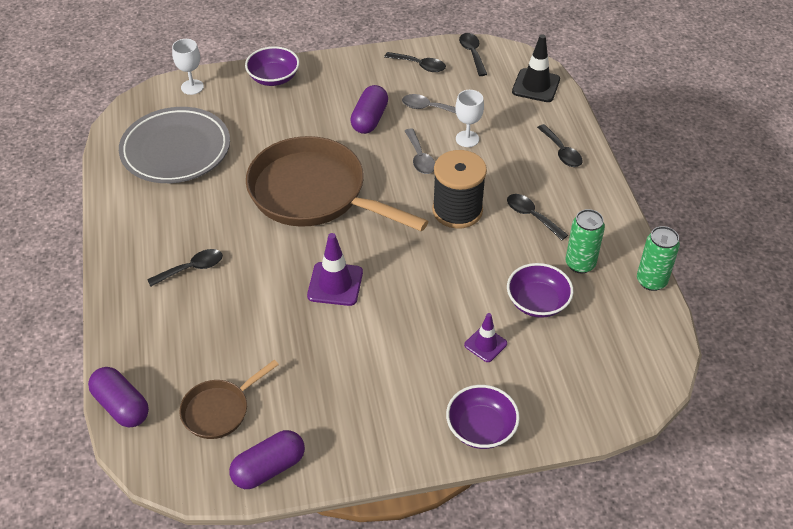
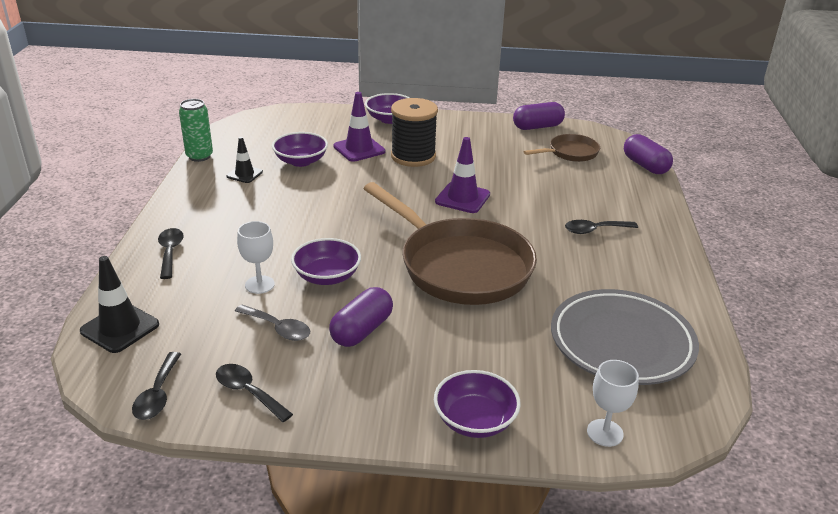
camera: 165 degrees left, 15 degrees down
grey spoon [405,128,435,174] -> purple bowl [291,238,361,285]
black spool [432,150,487,229] -> black spool moved to [391,98,438,167]
purple traffic cone [464,313,507,362] -> purple traffic cone [333,92,385,162], size x1.57
black spoon [507,194,568,240] -> none
green can [566,209,605,274] -> black traffic cone [226,137,263,183]

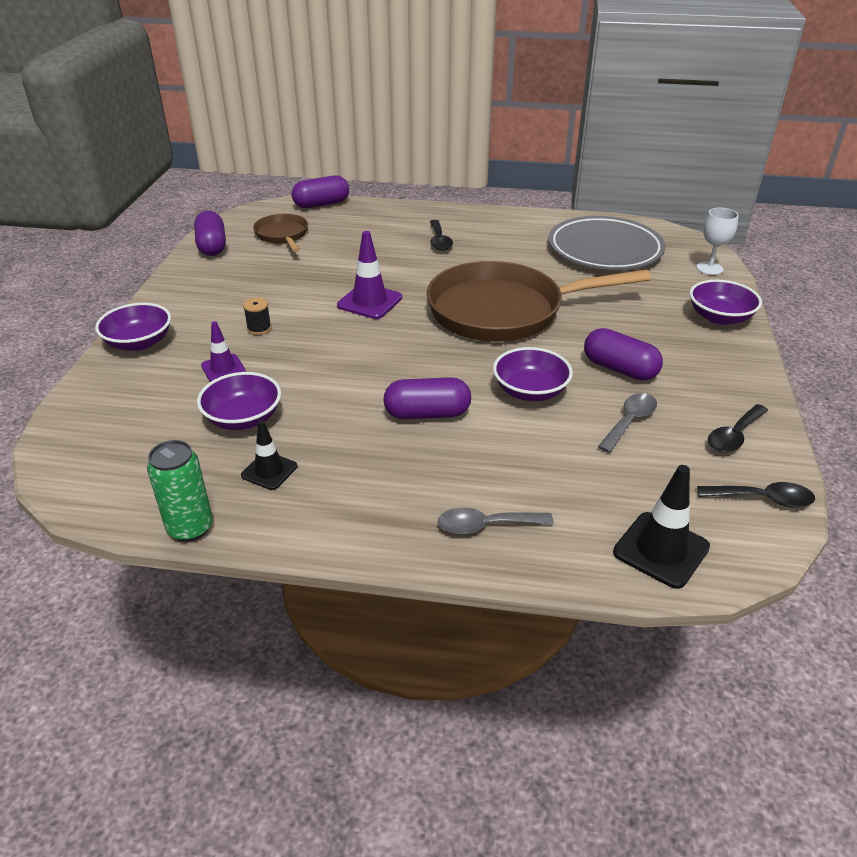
camera: 85 degrees left, 5 degrees up
black spoon [158,228,184,279] -> grey spoon [438,507,554,534]
white goblet [237,221,275,294] -> none
purple traffic cone [333,92,385,162] -> purple traffic cone [201,321,246,382], size x0.64
brown pan [363,182,537,305] -> brown pan turned 150 degrees counterclockwise [426,261,651,342]
black spool [391,98,438,167] -> black spool [243,297,272,335], size x0.42
none -> purple capsule [383,377,471,419]

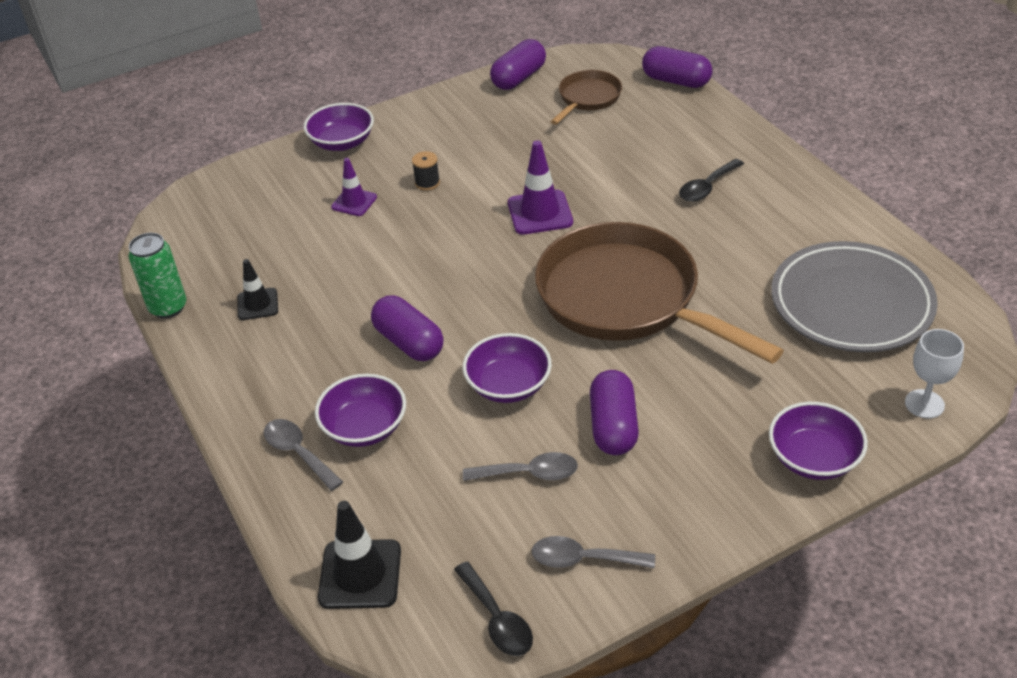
camera: 55 degrees right, 5 degrees up
purple bowl [197,372,281,430] -> purple bowl moved to [315,374,406,447]
black spoon [708,404,768,453] -> grey spoon [531,536,655,568]

